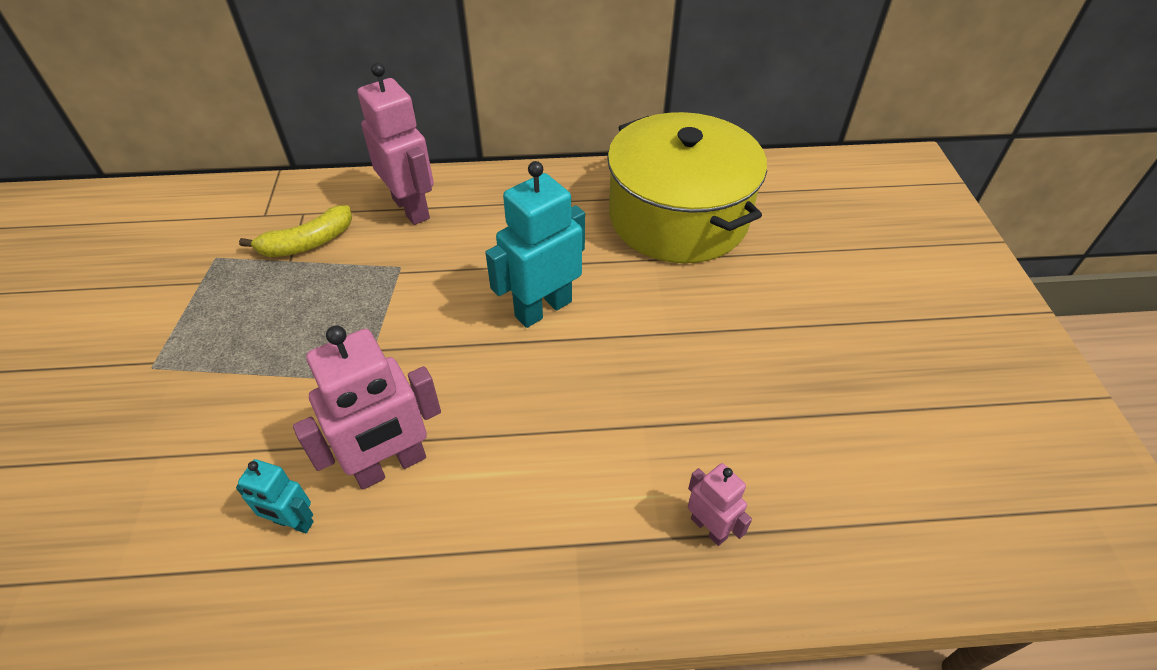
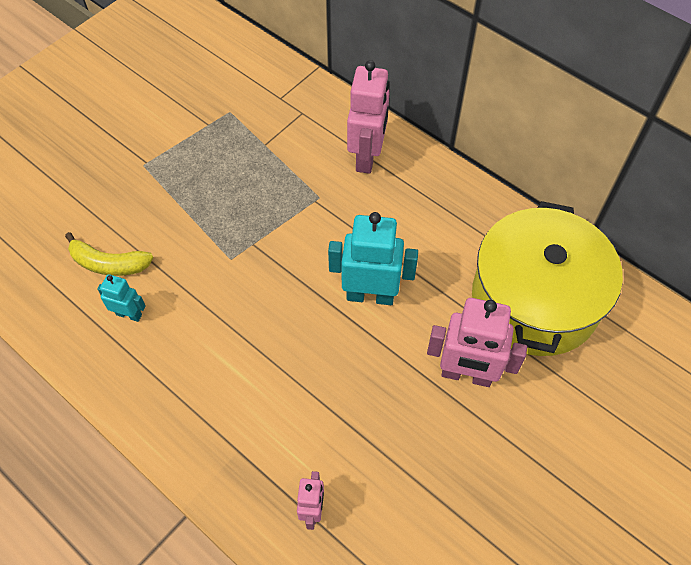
camera: 45 degrees right, 10 degrees up
turquoise robot [236,459,314,533] -> turquoise robot turned 135 degrees clockwise [97,274,146,322]
yellow banana [239,205,352,257] -> yellow banana moved to [65,232,153,276]
pink robot [293,325,441,490] -> pink robot moved to [427,298,527,387]

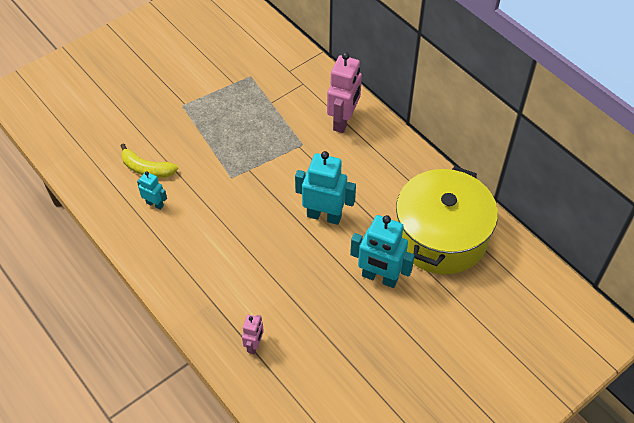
camera: 10 degrees right, 5 degrees down
pink robot [427,298,527,387] -> turquoise robot [350,215,415,288]

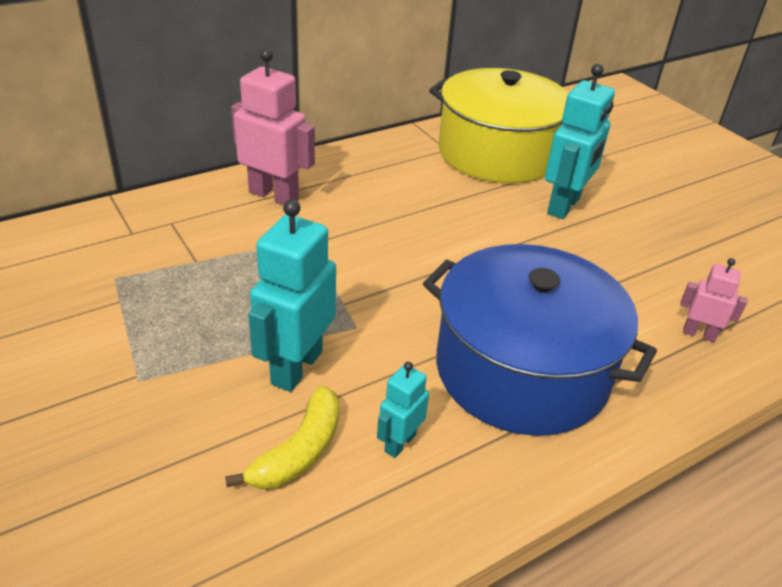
camera: 85 degrees left, 15 degrees down
turquoise robot [295,151,356,225] -> turquoise robot moved to [248,199,336,392]
none -> blue pot [423,244,657,436]

